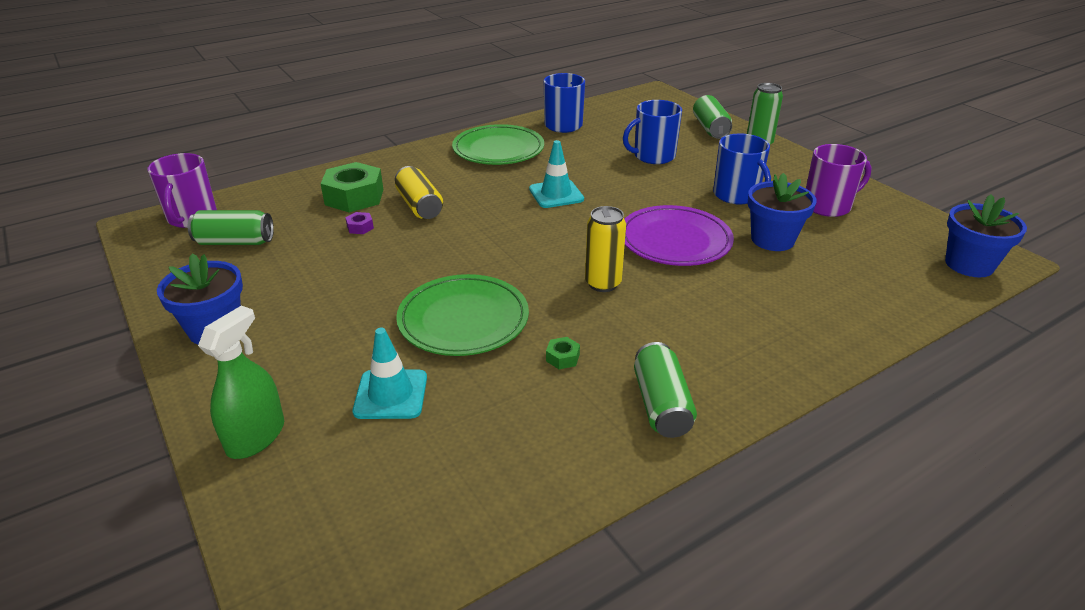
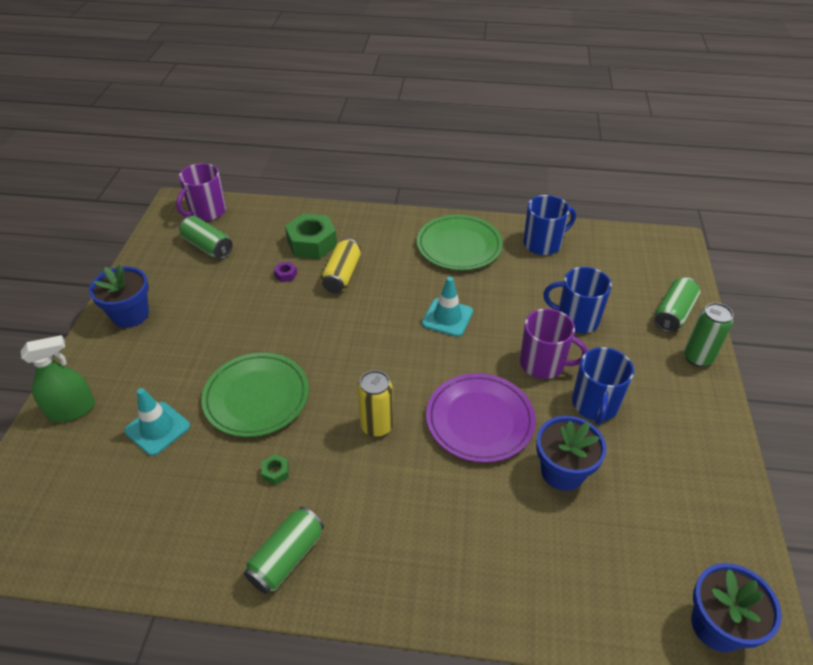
camera: 40 degrees right, 10 degrees up
purple mug [806,144,871,217] -> purple mug moved to [520,309,588,379]

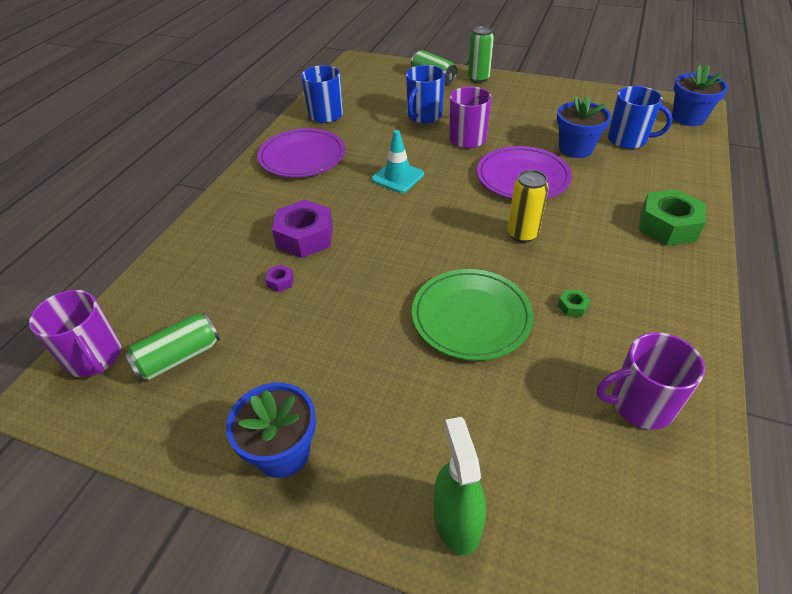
camera: 75 degrees left, 0 degrees up
turquoise traffic cone [124,388,190,456] -> none
green can [244,507,324,594] -> none
green nut [285,213,337,259] -> green nut moved to [638,189,706,246]
yellow can [321,238,361,293] -> purple nut [272,200,333,258]
green plate [417,215,503,270] -> purple plate [257,128,345,178]
blue mug [572,347,634,425] -> blue mug moved to [608,86,673,149]
none -> purple mug [597,332,705,429]

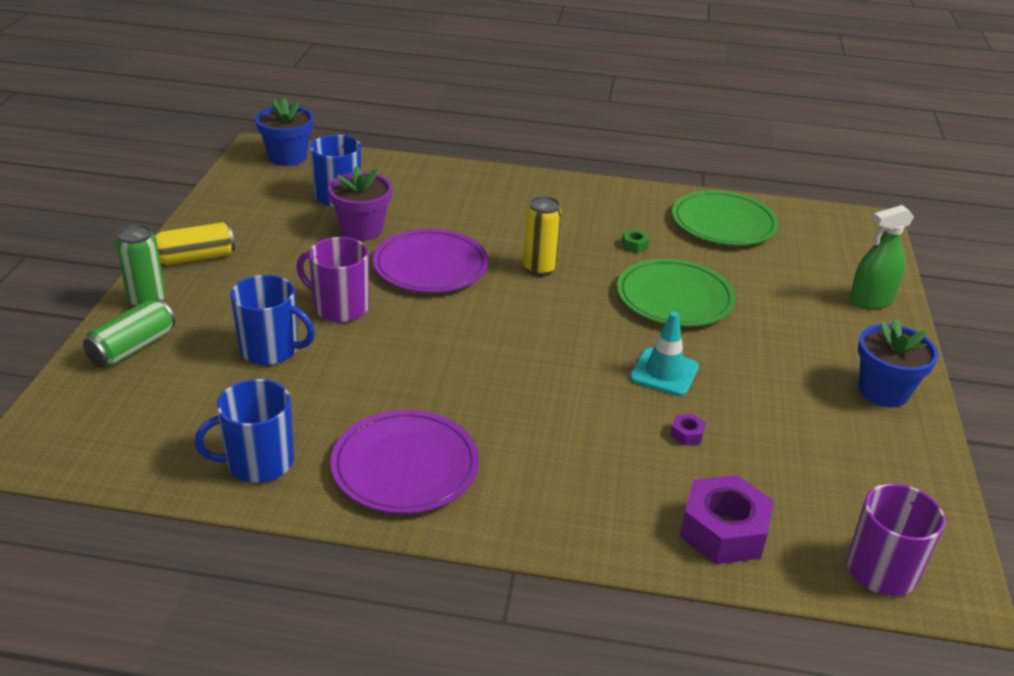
camera: 105 degrees left, 10 degrees down
green can [125,313,220,380] -> none
purple nut [272,200,333,258] -> purple nut moved to [680,475,774,564]
turquoise traffic cone [372,130,424,193] -> turquoise traffic cone moved to [630,312,699,396]
blue flower pot [557,96,611,158] -> purple flower pot [328,166,392,240]
purple mug [597,332,705,429] -> green plate [672,190,779,246]
green nut [638,189,706,246] -> none
none -> yellow can [153,221,235,265]

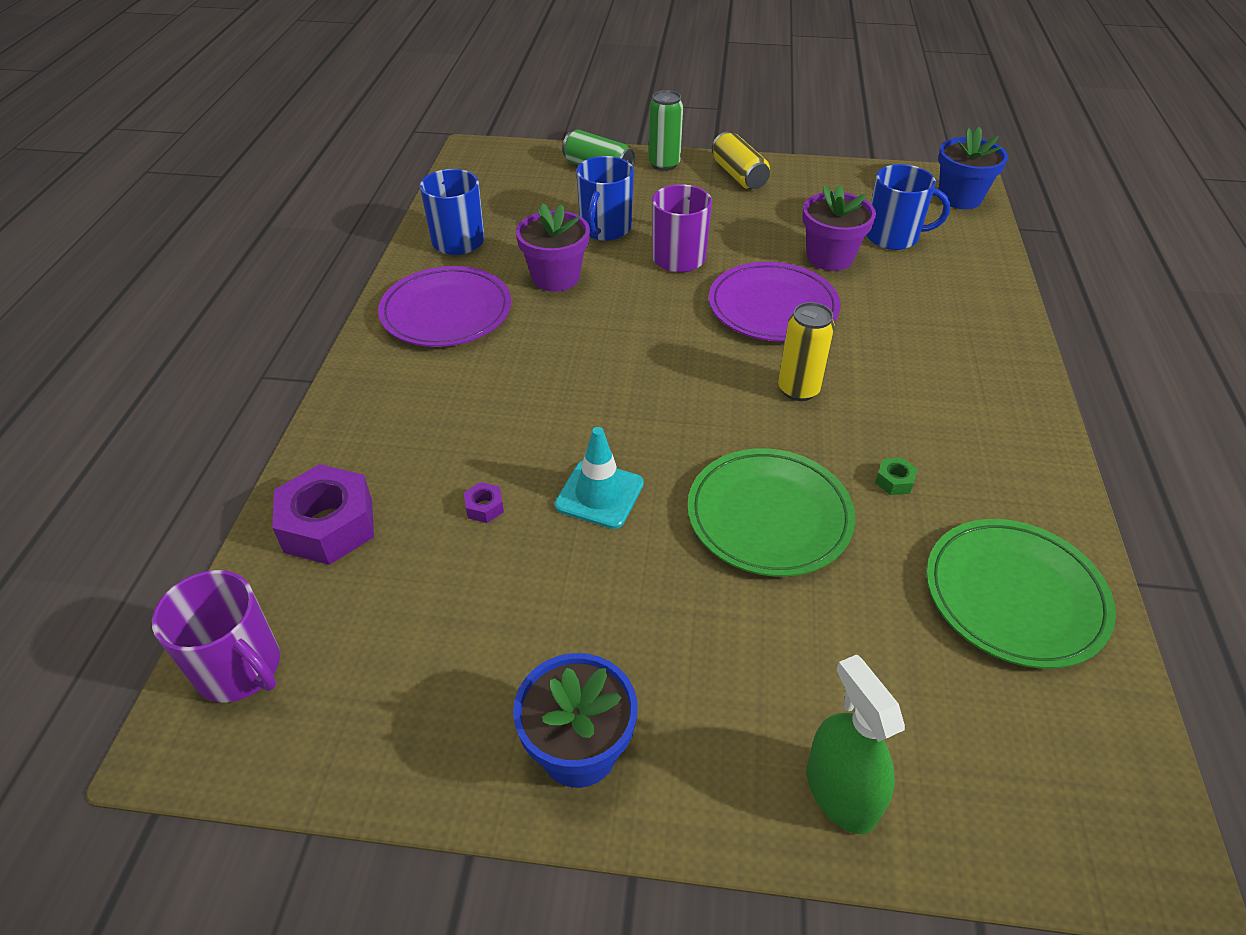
camera: 90 degrees right, 10 degrees up
none -> purple flower pot [516,203,590,292]

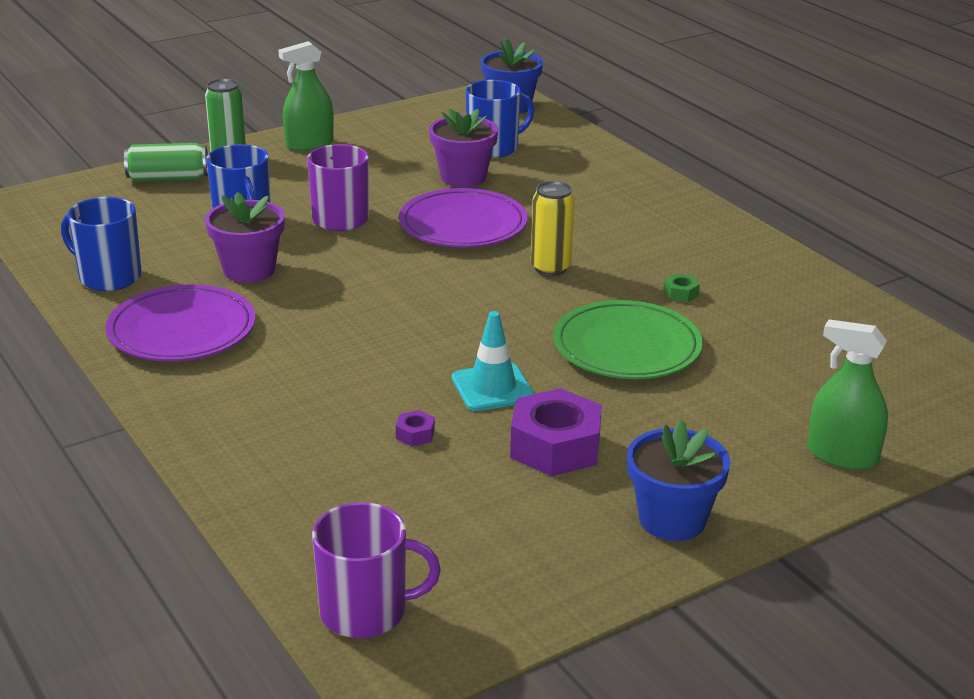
camera: 40 degrees left, 15 degrees down
purple nut [272,464,374,565] -> purple nut moved to [510,388,602,476]
yellow can [712,132,770,190] -> green spray bottle [279,41,334,151]
green plate [926,519,1116,669] -> none

